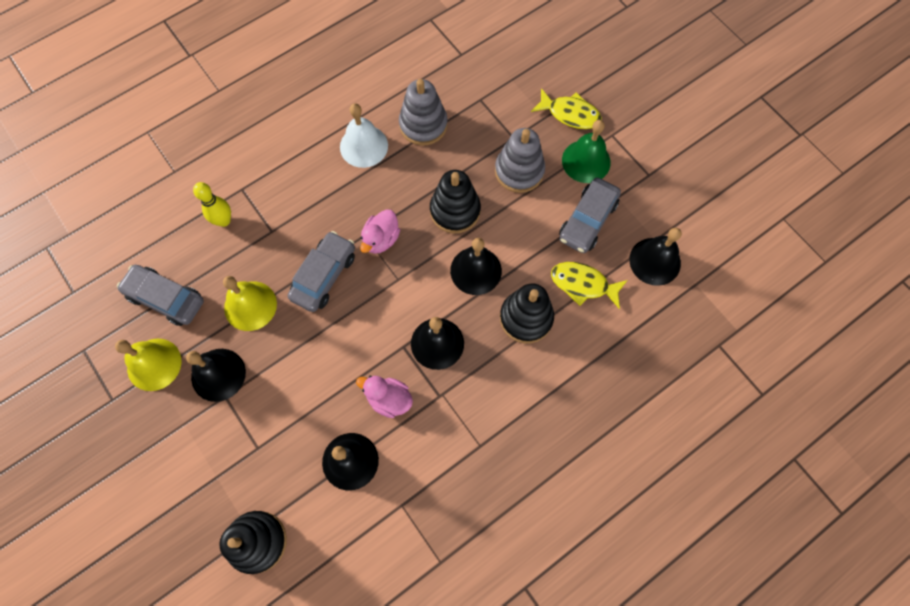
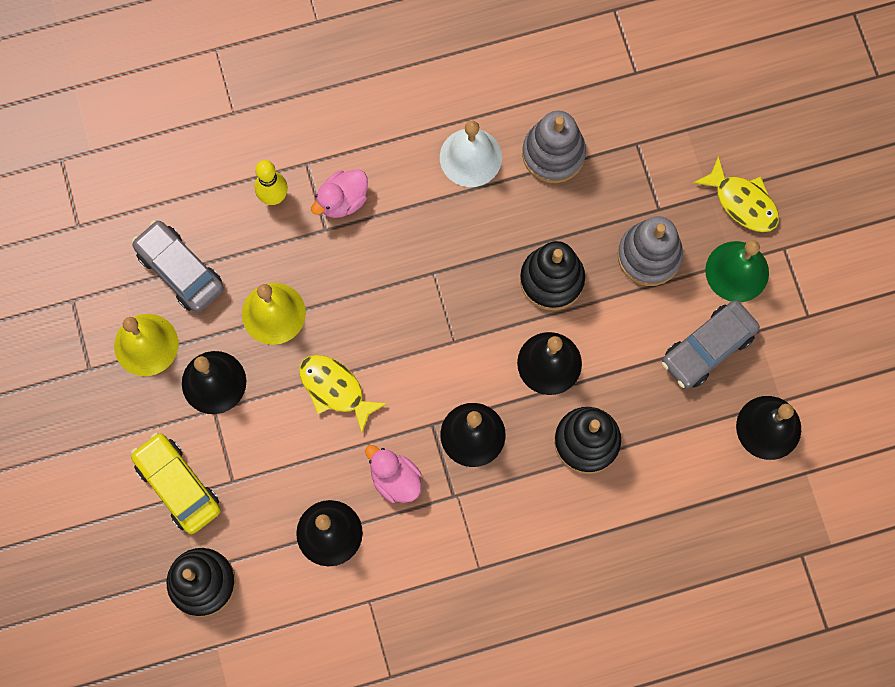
camera: 20 degrees right, 5 degrees up
grey car [288,231,355,312] -> none
pink duck [360,209,400,254] -> pink duck moved to [311,169,368,218]
yellow fish [551,262,628,309] -> yellow fish moved to [299,355,387,433]
none -> yellow car [131,432,221,534]

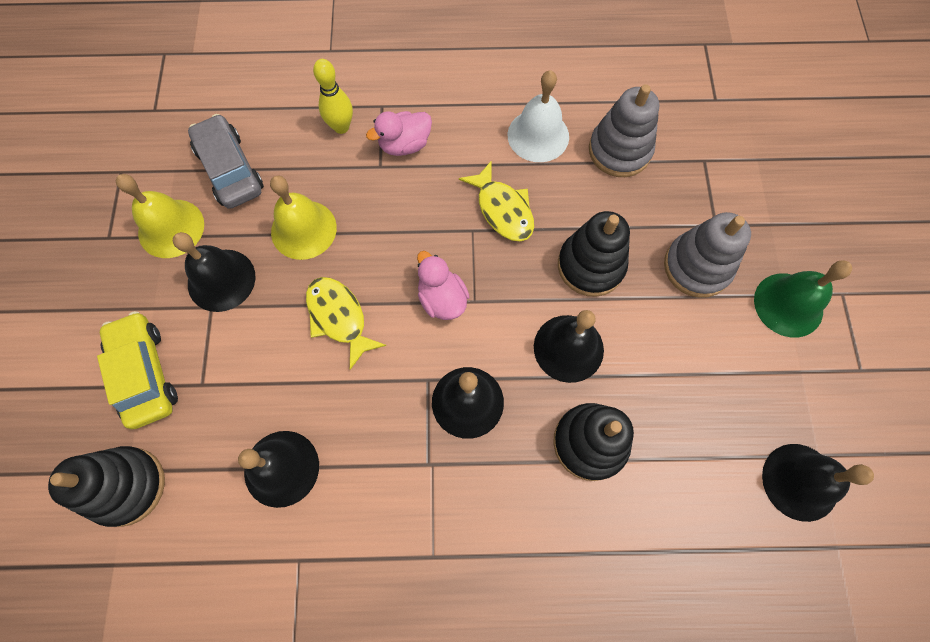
camera: 15 degrees right, 5 degrees down
pink duck [365,445,422,503] -> pink duck moved to [417,251,470,320]
grey car [662,300,760,389] -> none
yellow fish [693,156,779,232] -> yellow fish moved to [459,160,534,241]

